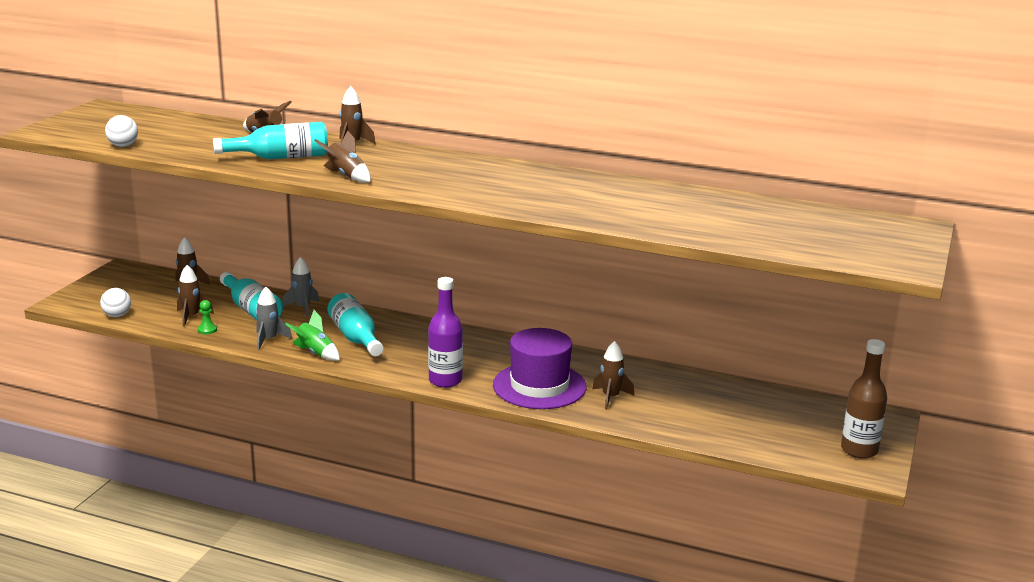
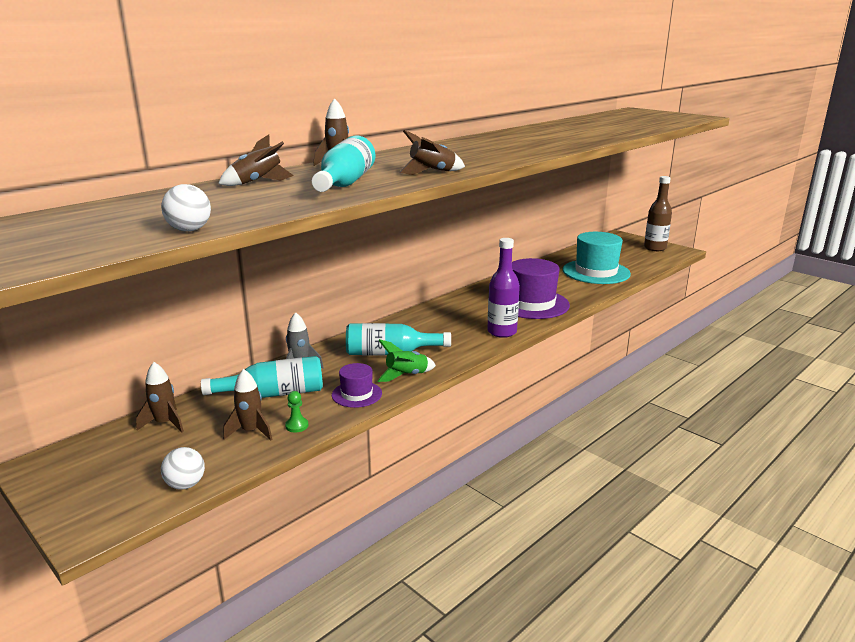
camera: 65 degrees left, 0 degrees up
grey rocket [256,287,292,350] -> purple hat [332,363,382,408]
brown rocket [592,341,635,410] -> none
none -> turquoise hat [563,232,631,284]

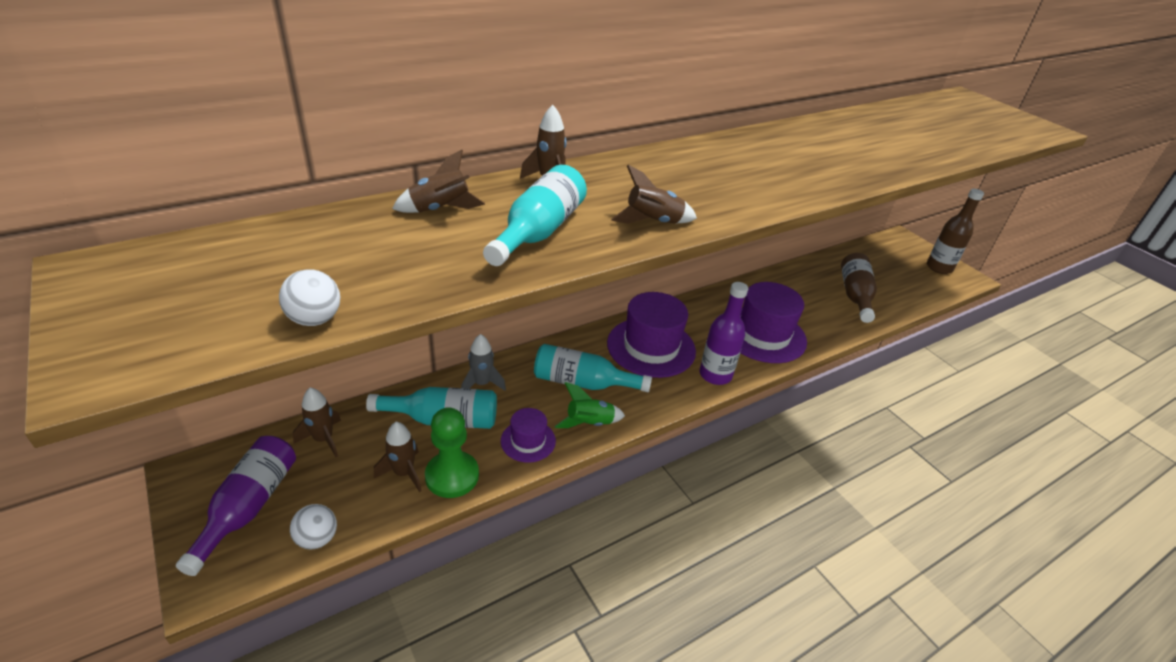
camera: 10 degrees right, 15 degrees up
green pawn [285,391,308,432] -> green pawn [425,407,479,498], size x2.17
turquoise hat [563,232,631,284] -> brown bottle [841,253,877,323]
none -> purple bottle [176,436,296,576]
none -> purple hat [607,292,696,378]

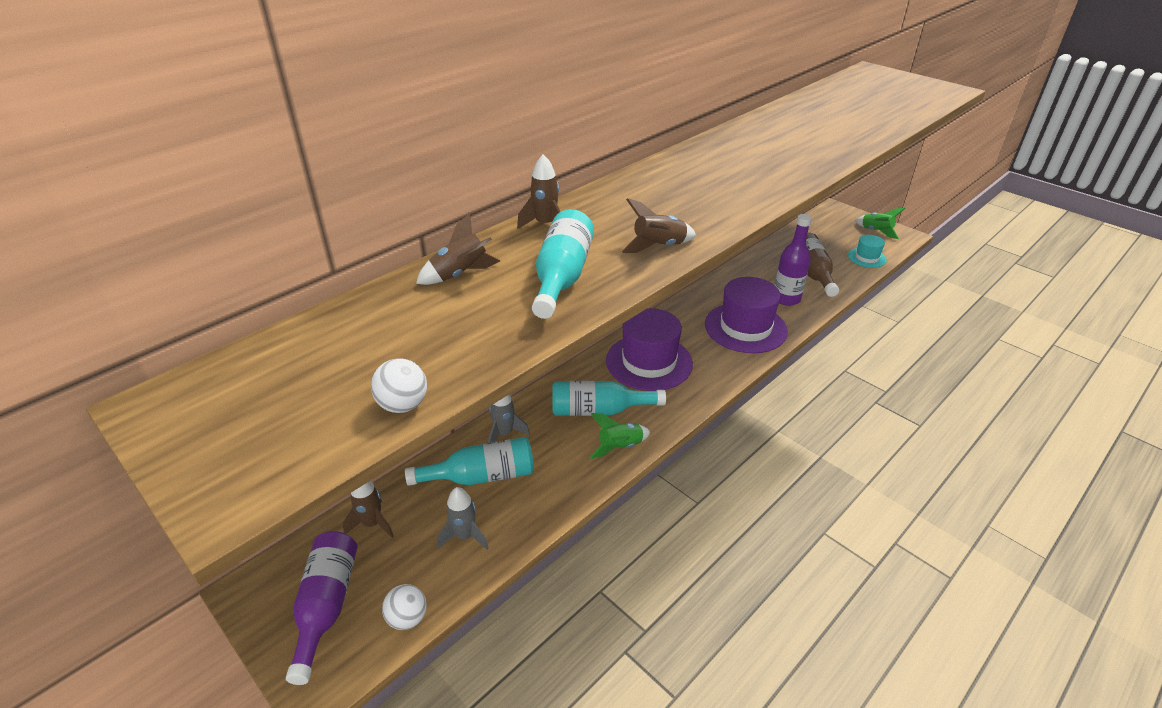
camera: 10 degrees left, 0 degrees up
brown rocket [374,422,422,492] -> grey rocket [437,487,489,550]
green pawn [425,407,479,498] -> none
purple hat [501,408,556,463] -> none
purple bottle [699,282,748,385] -> purple bottle moved to [775,214,812,306]
brown bottle [927,189,984,274] -> green rocket [855,208,905,239]
none -> turquoise hat [848,235,887,268]

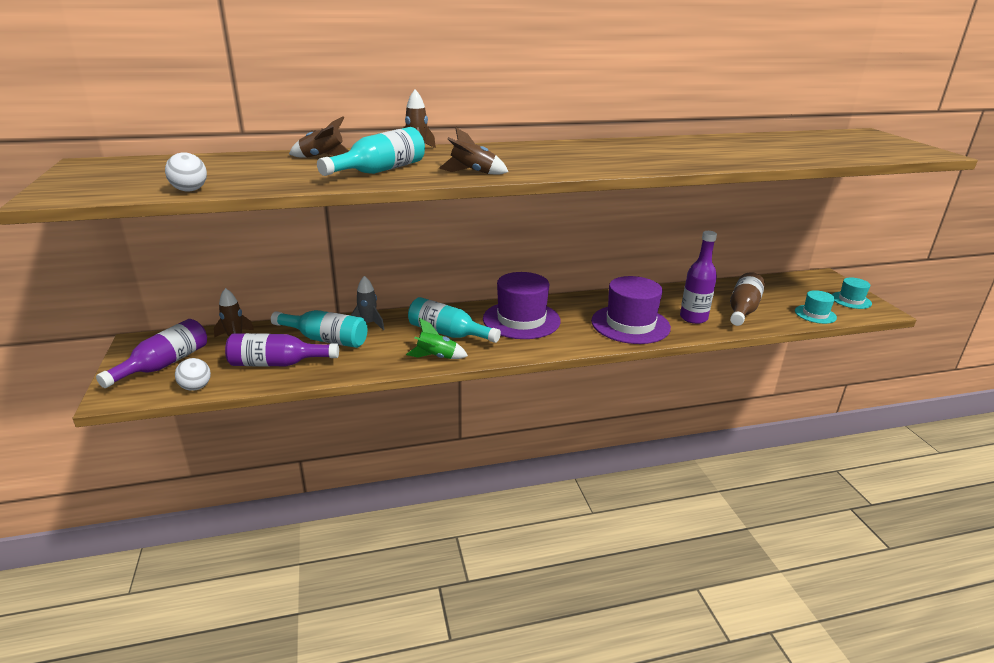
camera: 30 degrees right, 10 degrees down
grey rocket [437,487,489,550] -> purple bottle [225,333,339,367]
green rocket [855,208,905,239] -> turquoise hat [832,277,872,309]

